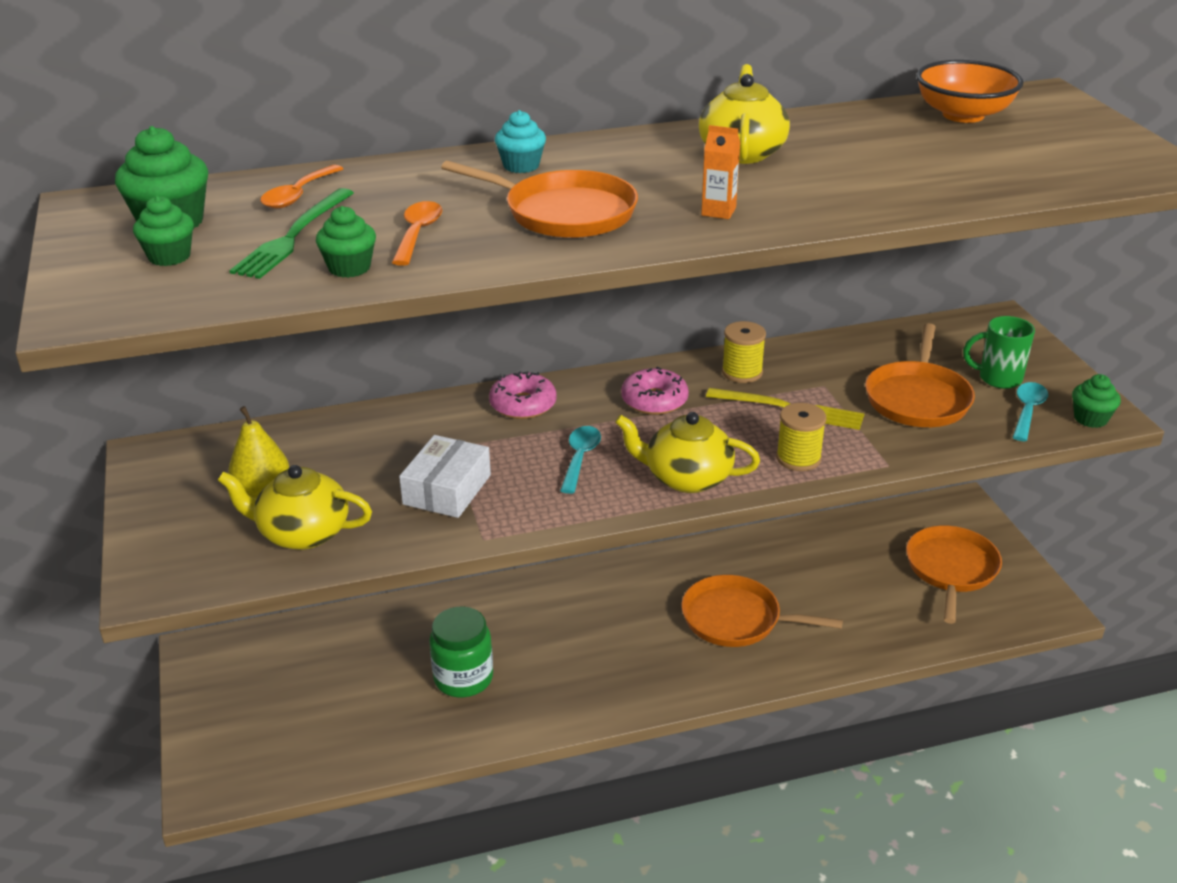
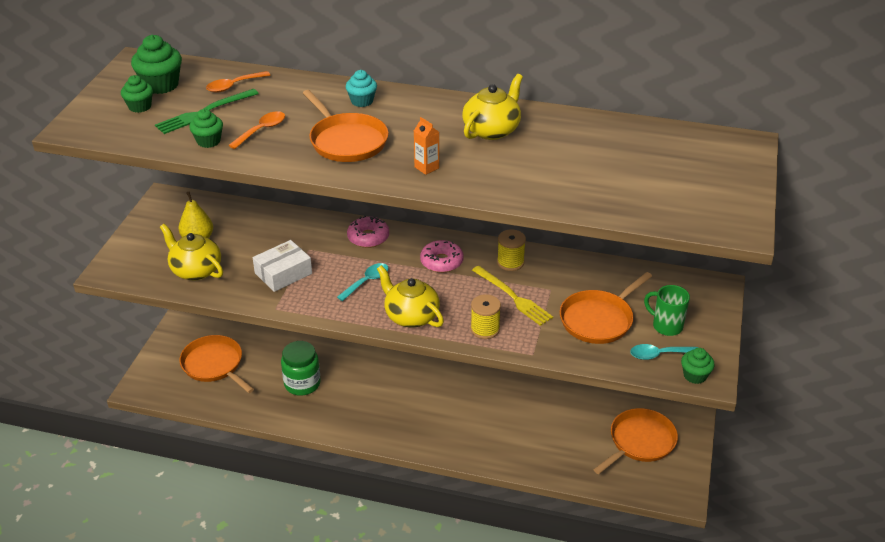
camera: 30 degrees right, 5 degrees up
orange pan [682,575,843,647] -> orange pan moved to [179,335,254,393]
orange bowl [916,60,1023,123] -> none
turquoise spoon [1012,382,1048,441] -> turquoise spoon turned 150 degrees counterclockwise [630,344,699,360]

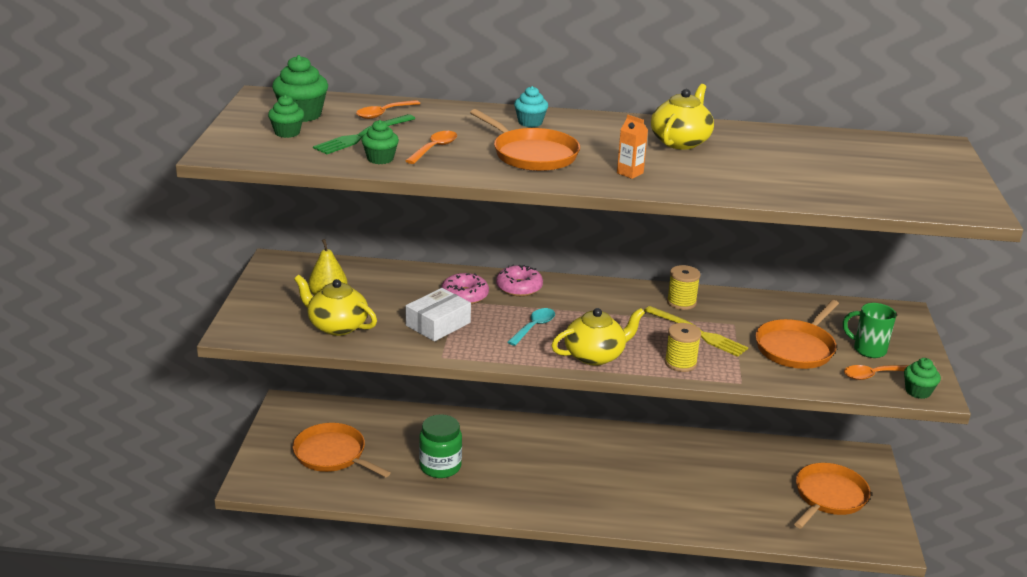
camera: 10 degrees left, 10 degrees down
yellow teapot [377,265,444,328] -> yellow teapot turned 120 degrees clockwise [551,308,645,366]
pink donut [420,240,464,273] -> pink donut moved to [441,273,489,304]
turquoise spoon [630,344,699,360] -> orange spoon [844,365,909,380]

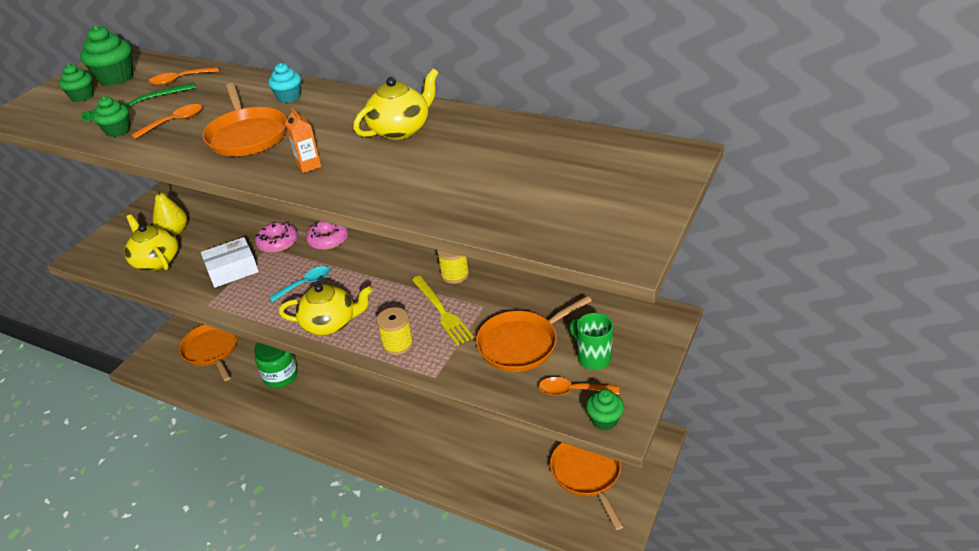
camera: 25 degrees right, 10 degrees up
orange pan [794,463,871,528] -> orange pan turned 75 degrees counterclockwise [550,443,624,530]

